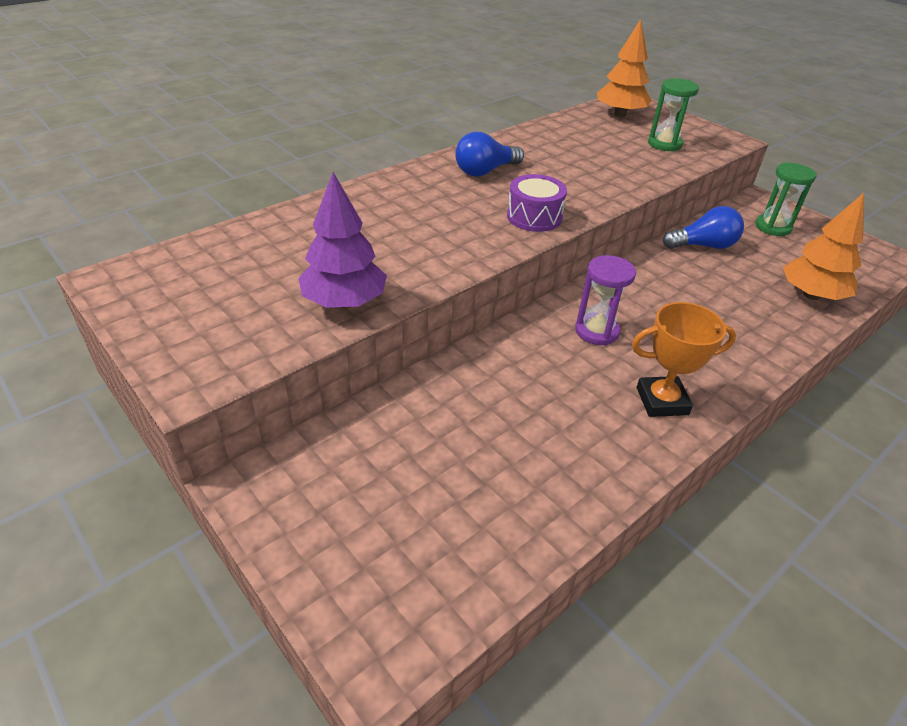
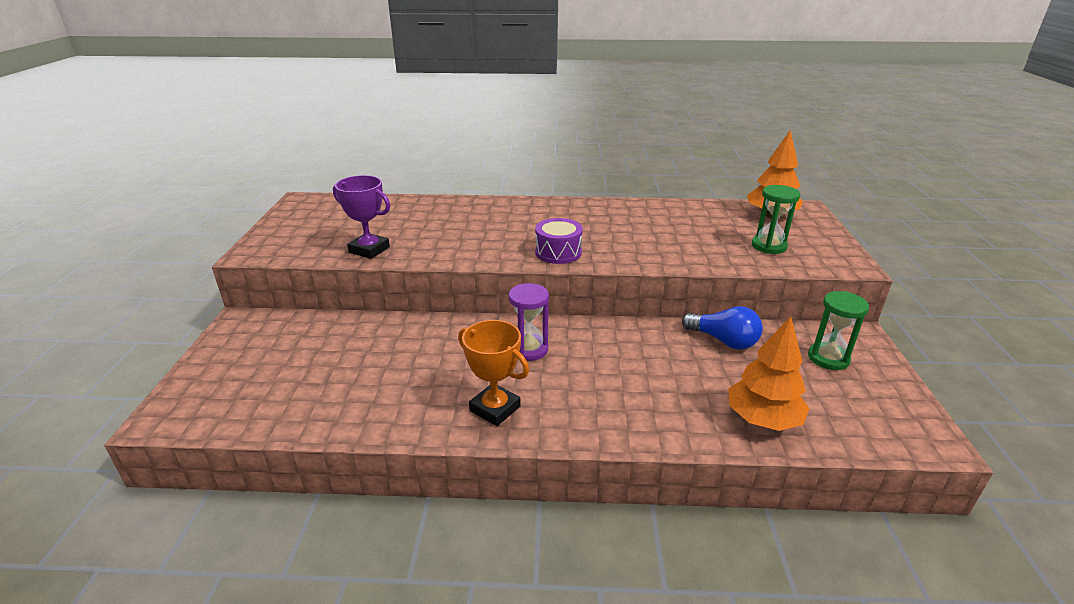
camera: 45 degrees right, 10 degrees down
purple tree [298,172,387,308] -> purple trophy [333,175,390,259]
blue light bulb [455,132,524,177] -> none

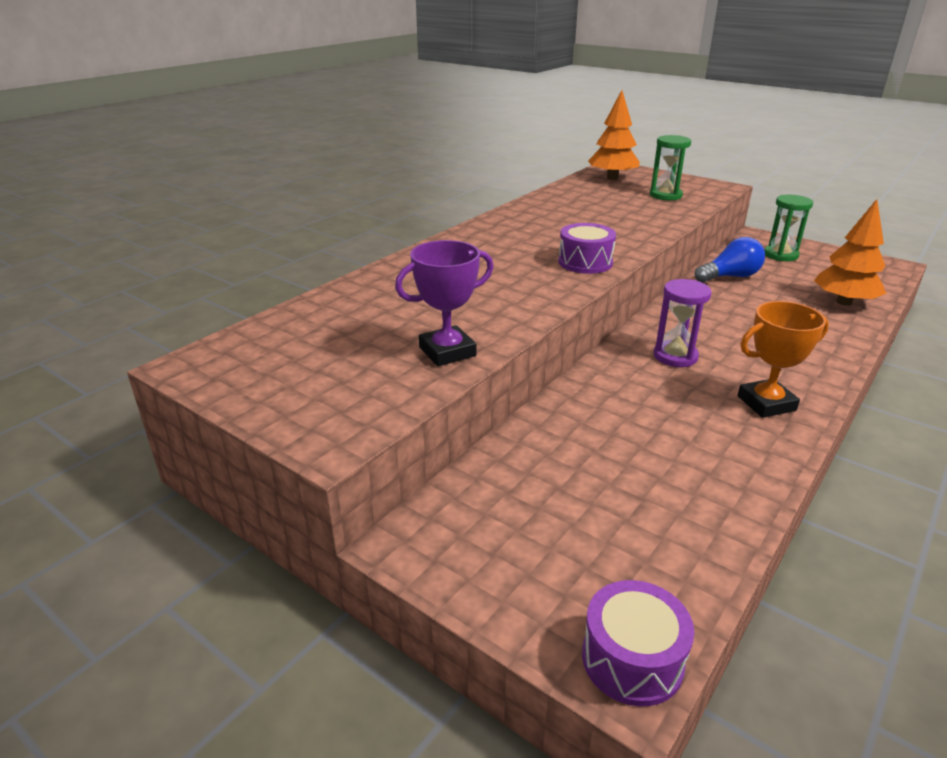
camera: 55 degrees left, 0 degrees up
none -> purple drum [582,580,694,706]

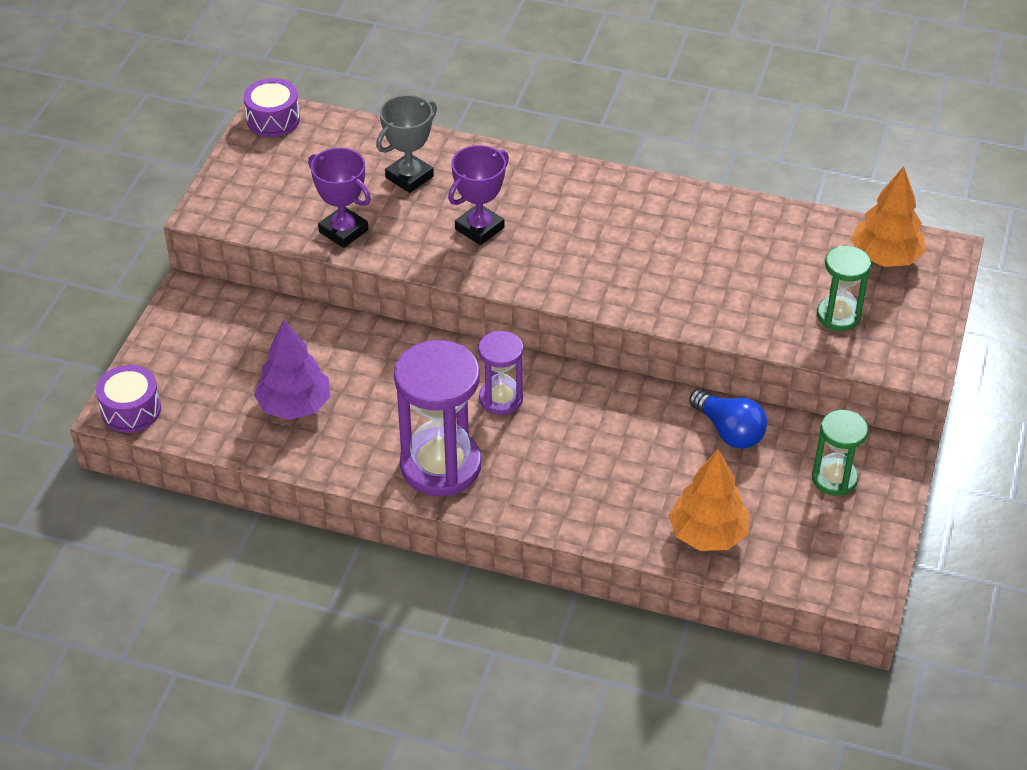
camera: 70 degrees right, 15 degrees up
purple drum [558,223,616,274] -> purple drum moved to [243,78,300,137]
orange trophy [737,301,829,418] -> purple hourglass [394,340,482,496]
none -> purple tree [254,320,331,420]
none -> grey trophy [376,95,437,193]
none -> purple trophy [448,145,509,245]

